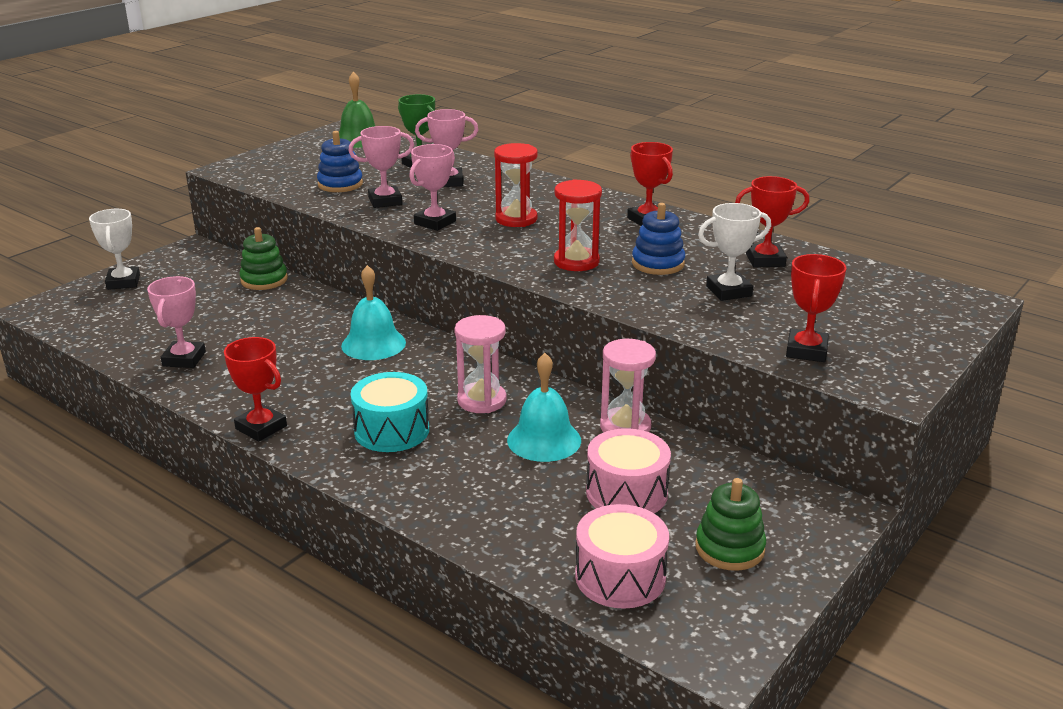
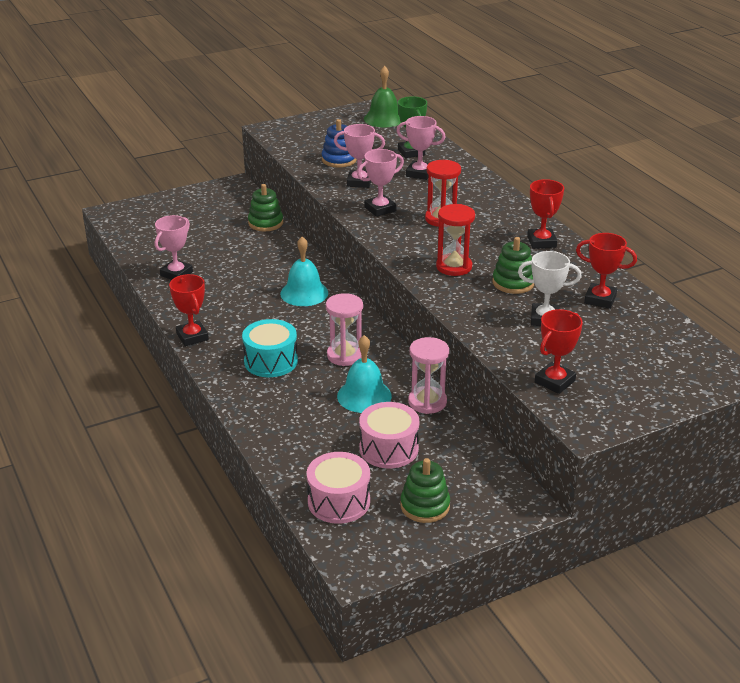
camera: 25 degrees right, 5 degrees up
white trophy [89,209,140,290] -> none
blue stacking toy [632,203,685,275] -> green stacking toy [492,237,535,294]

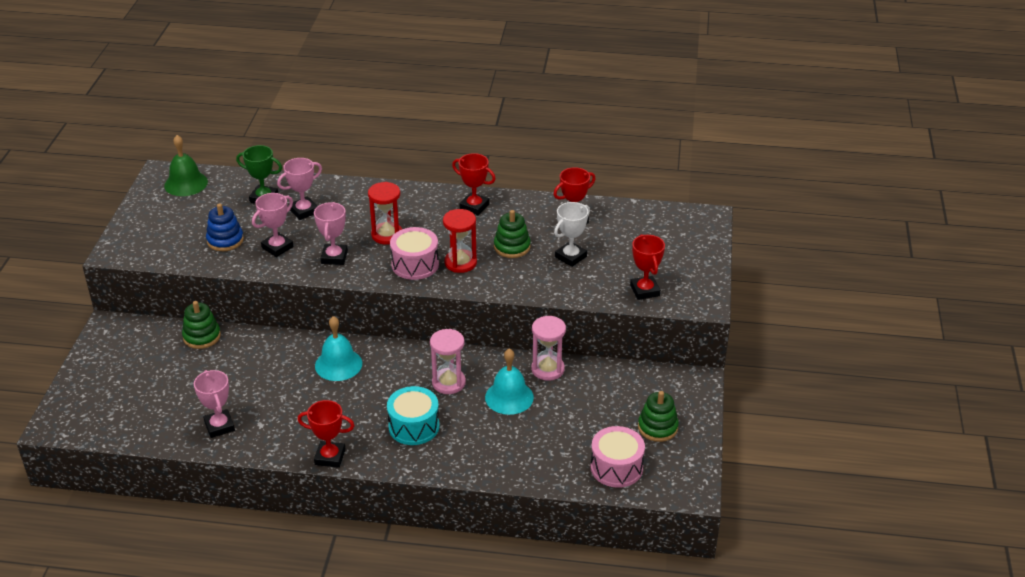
camera: 55 degrees left, 5 degrees up
pink drum [359,402,419,468] -> pink drum moved to [390,227,439,280]

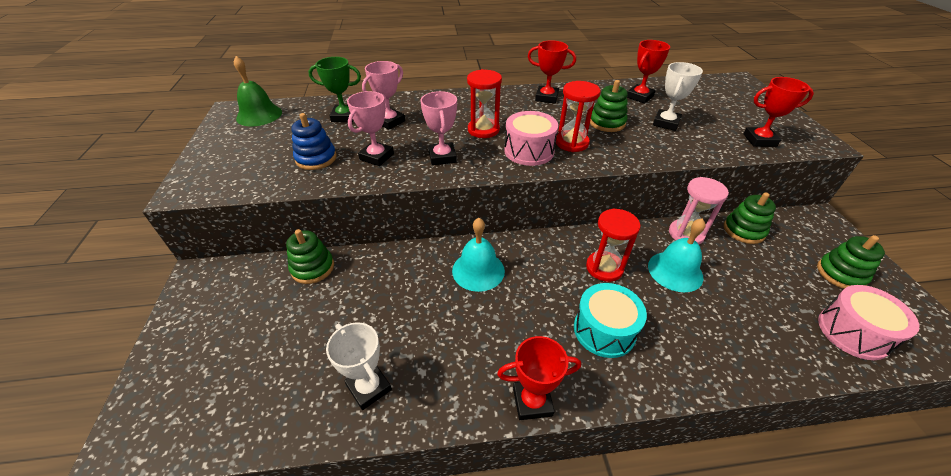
camera: 15 degrees left, 5 degrees up
pink trophy [194,370,235,438] -> white trophy [326,322,392,410]
pink hourglass [430,329,466,394] -> red hourglass [586,208,640,282]
red trophy [630,234,665,300] -> red trophy turned 60 degrees counterclockwise [744,77,814,147]
none -> green stacking toy [724,192,776,244]

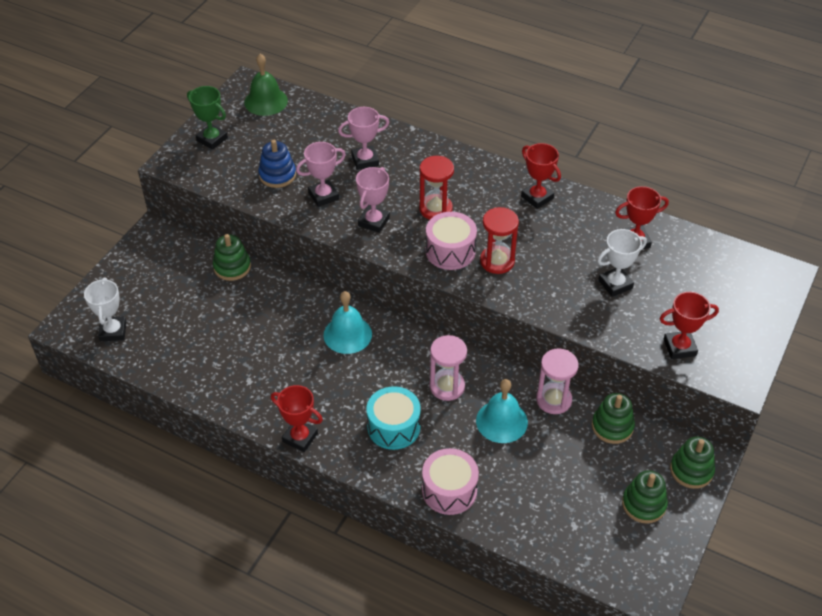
camera: 35 degrees right, 5 degrees up
green trophy [308,57,361,122] -> green trophy moved to [187,86,228,150]
white trophy [326,322,392,410] -> white trophy moved to [84,277,126,341]
red hourglass [586,208,640,282] -> pink hourglass [430,335,467,401]
green stacking toy [590,80,628,132] -> green stacking toy moved to [670,437,715,489]
red trophy [744,77,814,147] -> red trophy turned 45 degrees counterclockwise [660,292,719,359]
pink drum [818,285,919,360] -> pink drum moved to [422,448,479,515]

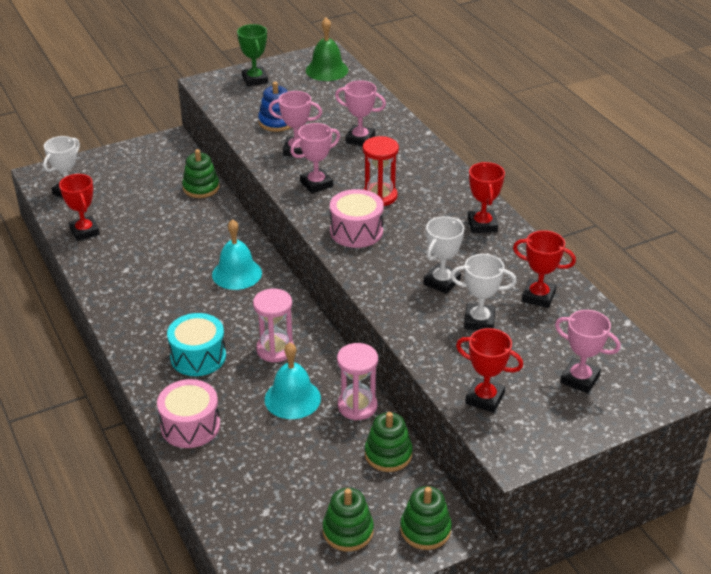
camera: 35 degrees right, 10 degrees down
red trophy [271,385,323,452] -> red trophy moved to [59,174,100,241]
red hourglass [480,207,519,274] -> none
none -> white trophy [423,216,464,294]
none -> pink trophy [555,310,621,394]

